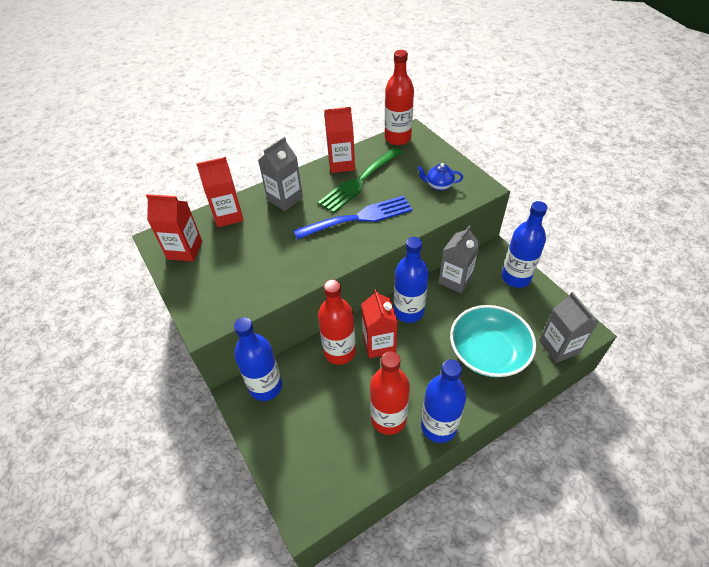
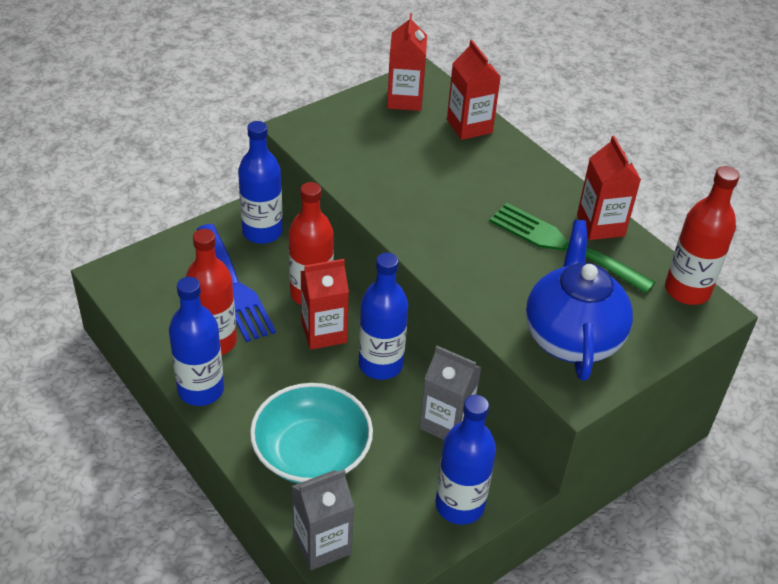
camera: 80 degrees right, 5 degrees down
grey carton [258,137,303,211] -> none
blue fork [293,196,413,240] -> blue fork moved to [197,224,276,342]
blue teapot [417,163,463,191] -> blue teapot [526,220,633,381], size x2.29

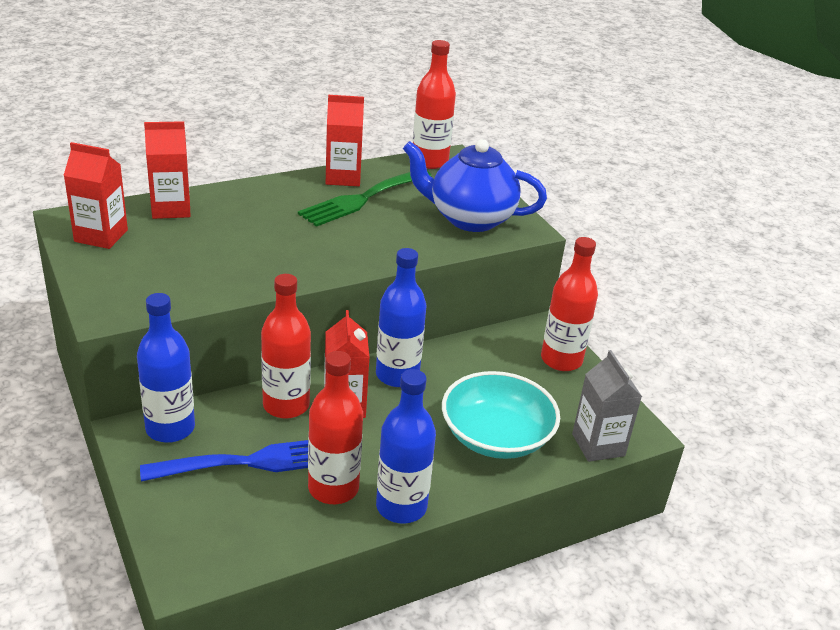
camera: 80 degrees left, 10 degrees down
grey carton [419,346,482,440] -> none
blue bottle [435,395,496,525] -> red bottle [541,237,598,371]

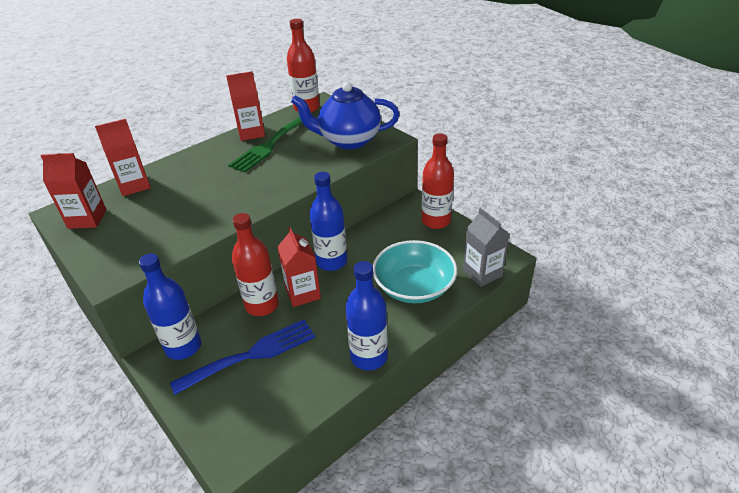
camera: 10 degrees left, 5 degrees up
red bottle [308,351,363,504] -> none

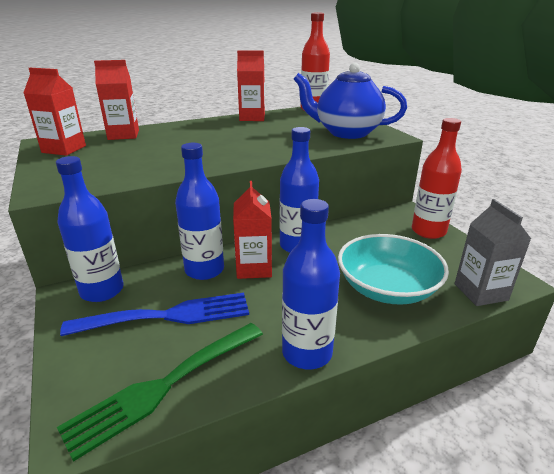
camera: 15 degrees right, 10 degrees down
green fork [228,117,302,172] -> green fork moved to [57,323,263,462]
red bottle [232,213,279,316] -> blue bottle [175,143,224,280]

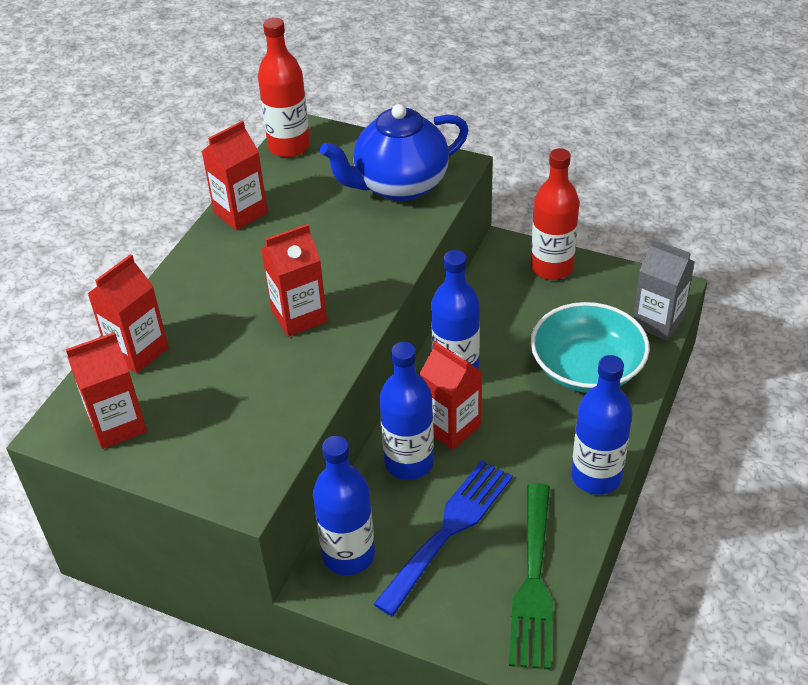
camera: 40 degrees left, 15 degrees up
none -> red carton [261,224,327,337]

